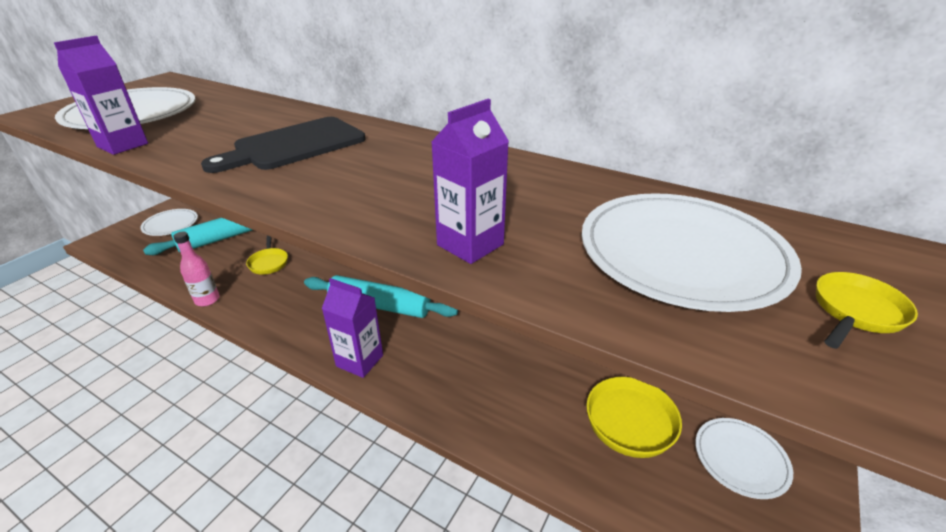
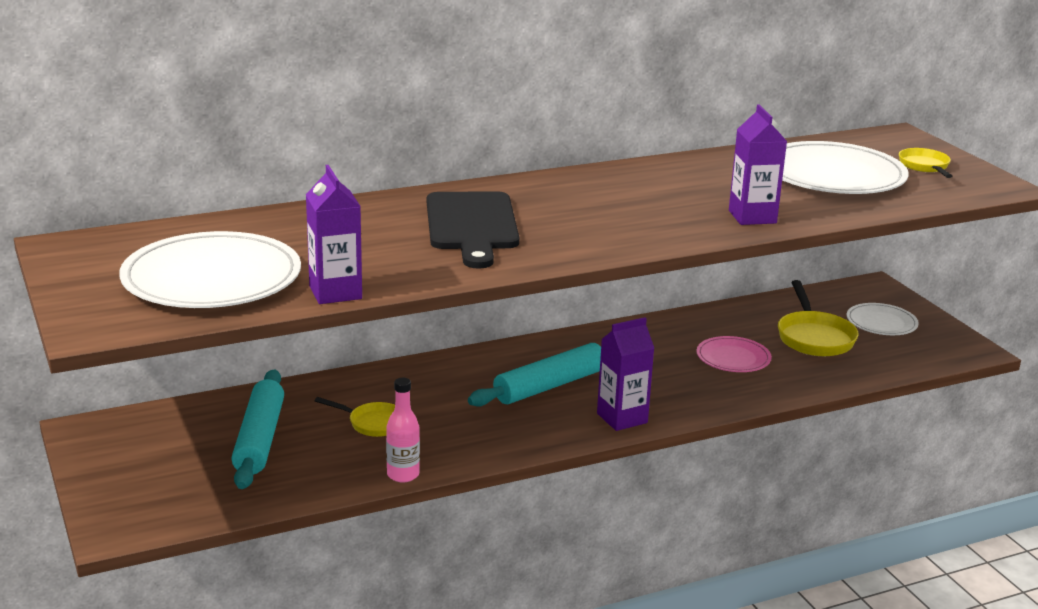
camera: 55 degrees left, 10 degrees down
white plate [140,209,198,236] -> none
none -> pink plate [697,336,772,372]

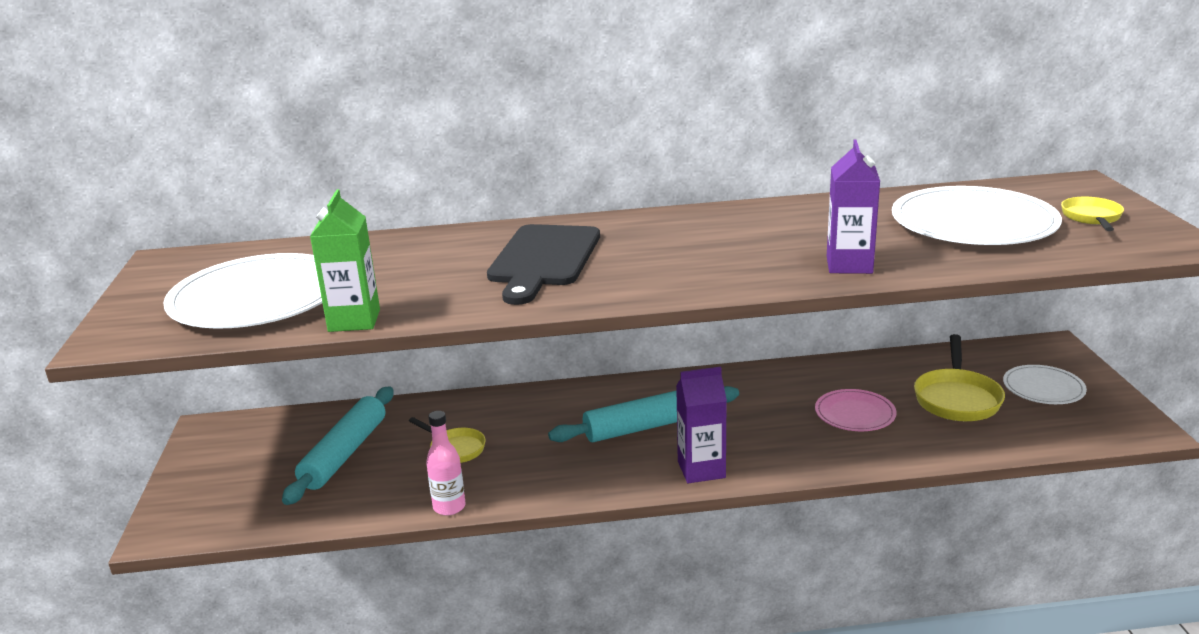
camera: 20 degrees right, 0 degrees up
purple carton [306,165,362,304] -> green carton [310,189,380,332]

